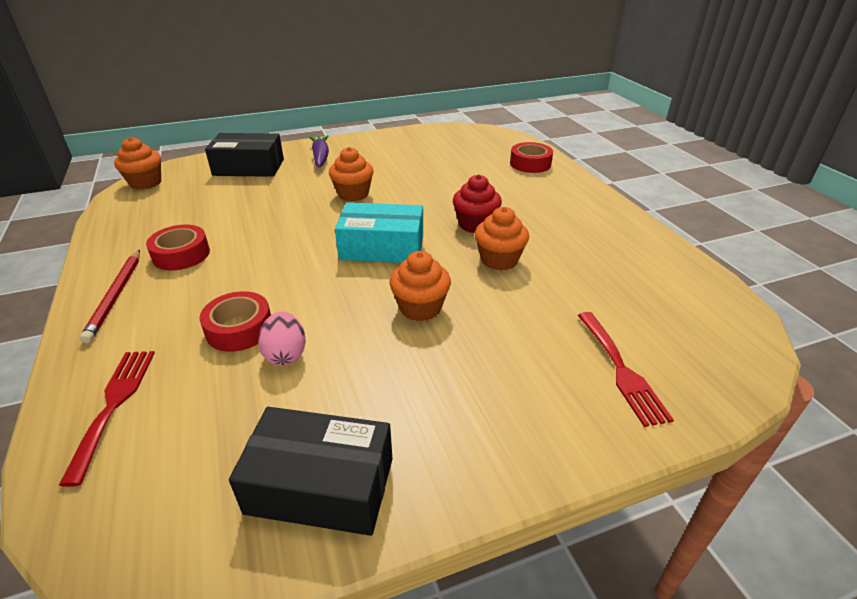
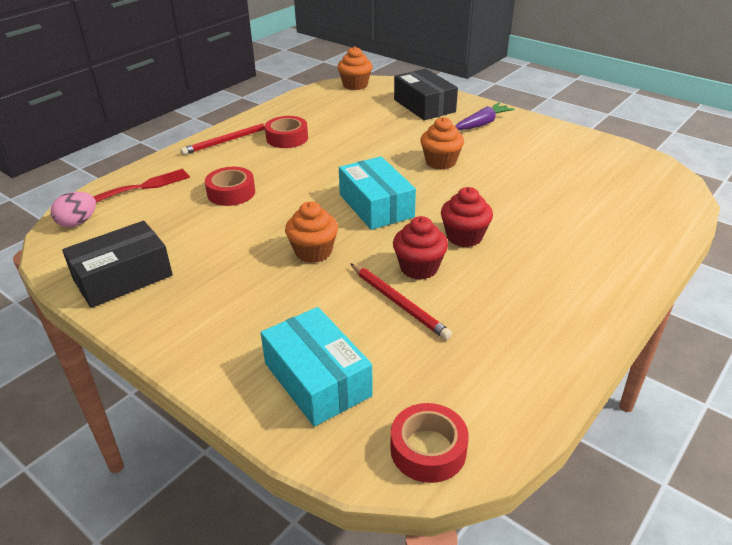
camera: 60 degrees right, 0 degrees up
black box [229,407,393,536] -> black box turned 75 degrees clockwise [62,221,173,308]
pink egg [258,312,305,366] -> pink egg moved to [50,192,96,227]
orange cupcake [475,207,529,271] -> red cupcake [393,216,448,280]
red tape [510,142,553,173] -> red tape moved to [390,403,469,483]
red fork [578,312,674,427] -> turquoise box [260,307,373,427]
none -> red pencil [350,263,452,340]

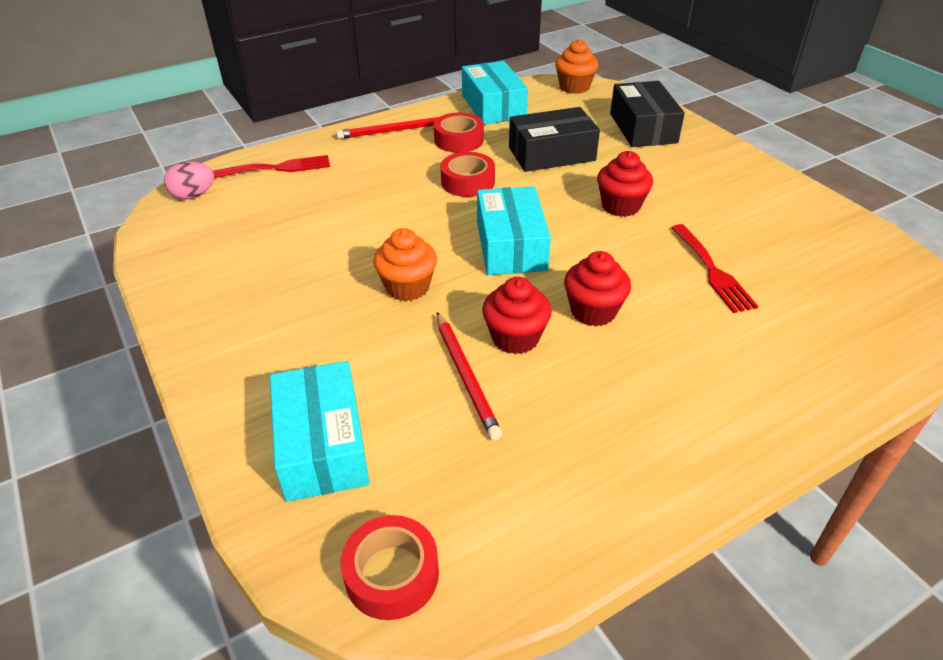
camera: 20 degrees right, 5 degrees up
black box [62,221,173,308] -> black box moved to [509,107,600,172]
red tape [205,167,255,206] -> red tape moved to [441,152,495,197]
orange cupcake [420,117,464,170] -> red cupcake [597,151,653,217]
purple carrot [455,103,515,130] -> none
none -> turquoise box [462,61,528,125]
none -> red fork [671,224,759,313]

